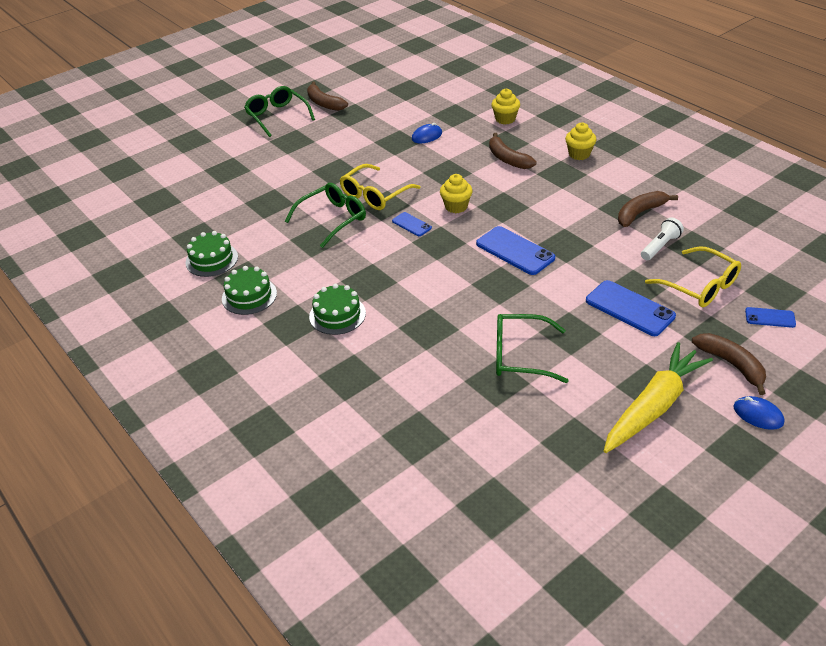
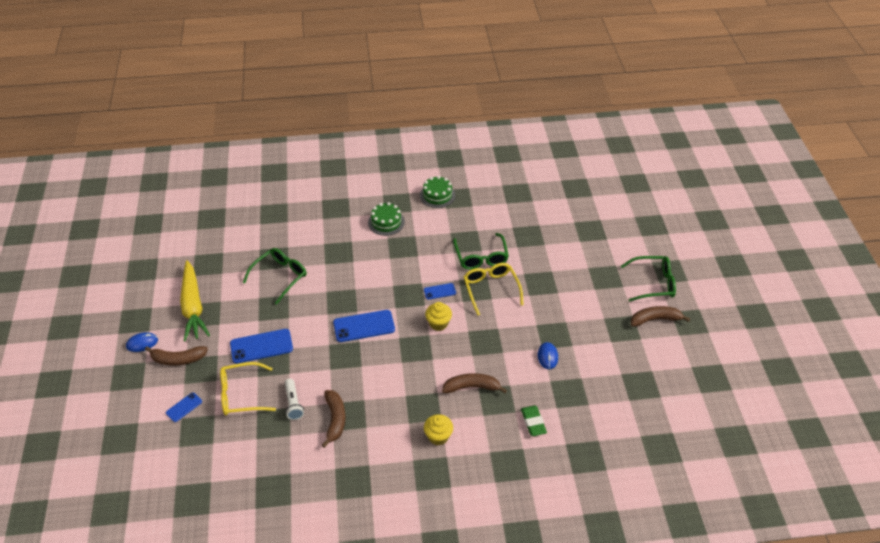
camera: 120 degrees right, 5 degrees up
green cake [186,231,238,277] -> none
yellow cupcake [491,88,520,124] -> green eraser [521,405,547,436]

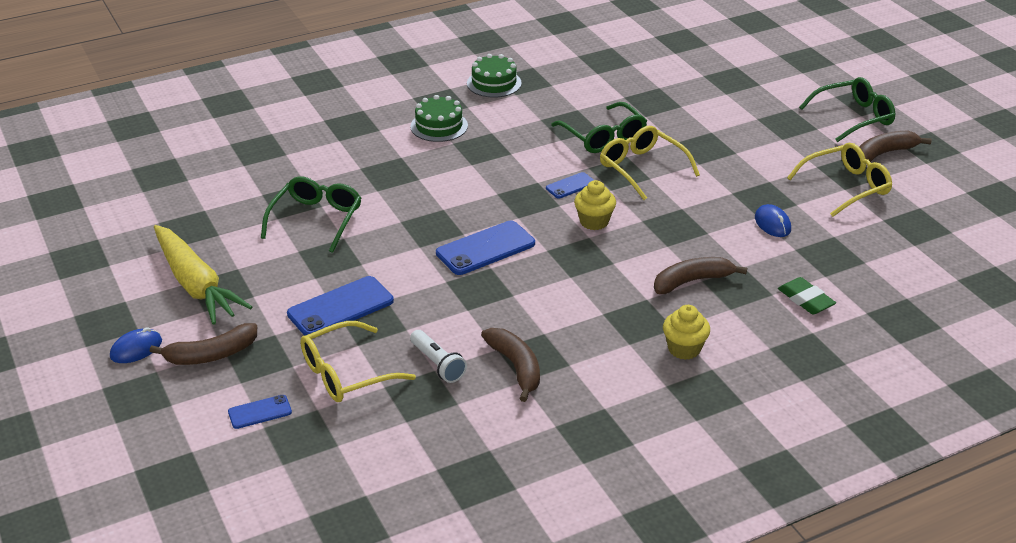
camera: 20 degrees left, 10 degrees down
blue phone [166,392,202,422] -> blue phone turned 45 degrees clockwise [228,395,292,429]
none -> yellow glasses [787,143,892,217]

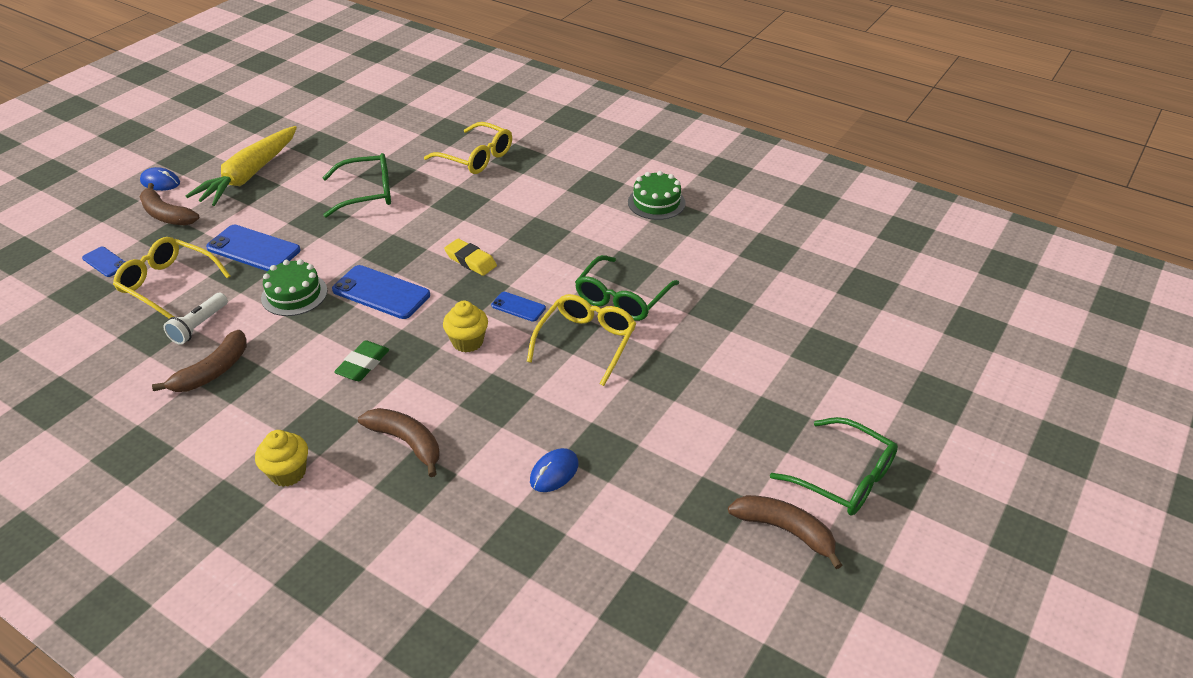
camera: 60 degrees right, 5 degrees up
green cake [410,95,468,142] -> green cake moved to [261,259,328,316]
green eraser [778,277,836,314] -> green eraser moved to [334,340,389,381]
yellow glasses [787,143,892,217] -> yellow glasses moved to [424,122,512,174]
none -> yellow eraser [444,239,497,276]

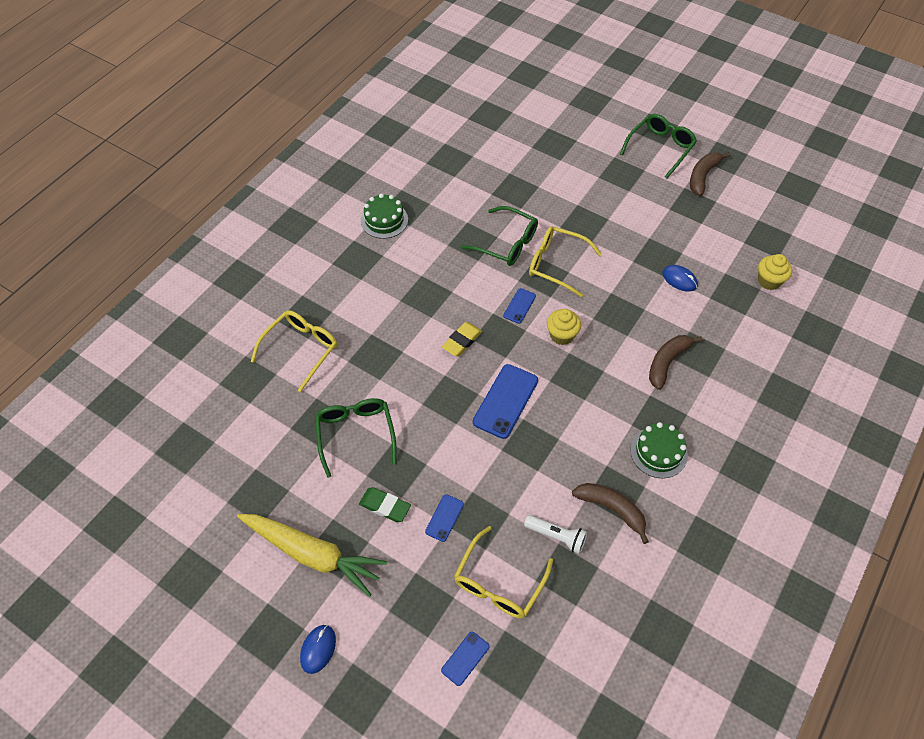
camera: 90 degrees left, 15 degrees up
brown banana [139,183,199,226] -> none
blue phone [206,225,301,271] -> blue phone [425,494,464,542], size x0.54
yellow cupcake [255,430,308,487] -> yellow cupcake moved to [758,254,792,290]
green cake [261,259,328,316] -> green cake moved to [630,422,688,478]
green eraser [334,340,389,381] -> green eraser moved to [359,487,411,522]

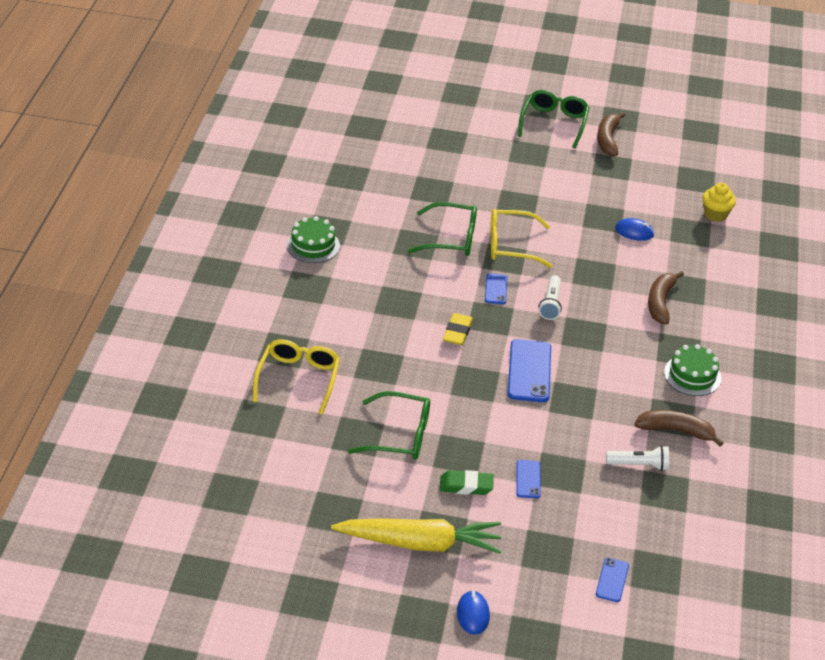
camera: 25 degrees left, 15 degrees down
green glasses [315,398,397,478] -> green glasses turned 135 degrees clockwise [348,391,430,460]
yellow glasses [454,526,553,619] -> none
yellow cupcake [547,309,581,345] -> white flashlight [539,275,562,320]

